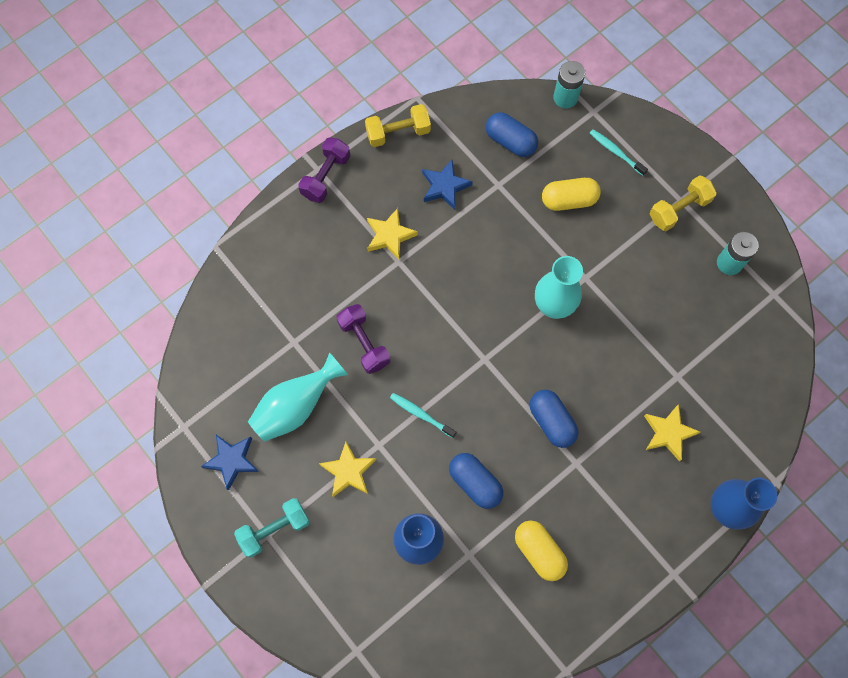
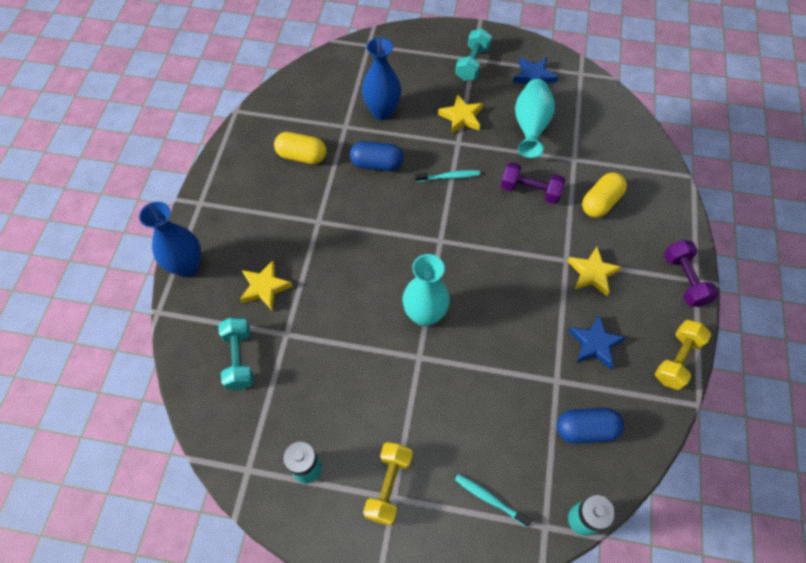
camera: 140 degrees right, 10 degrees down
blue capsule [530,390,578,448] -> none
yellow capsule [542,178,601,211] -> yellow capsule moved to [582,172,627,218]
turquoise toothbrush [590,129,648,176] -> turquoise toothbrush turned 150 degrees counterclockwise [455,474,532,527]
none -> turquoise dumbbell [218,317,254,390]

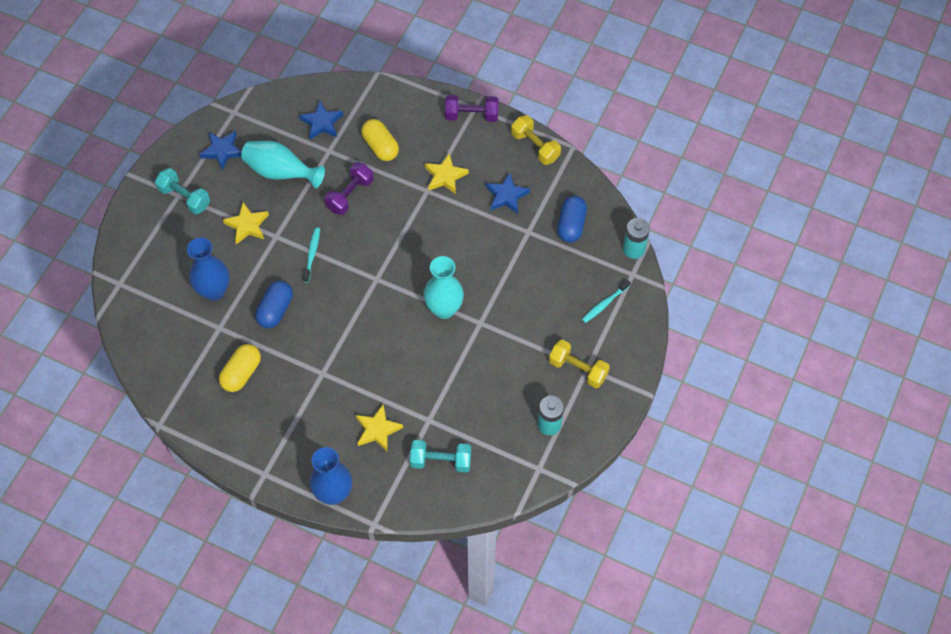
camera: 75 degrees left, 0 degrees up
none -> blue star [299,101,343,140]

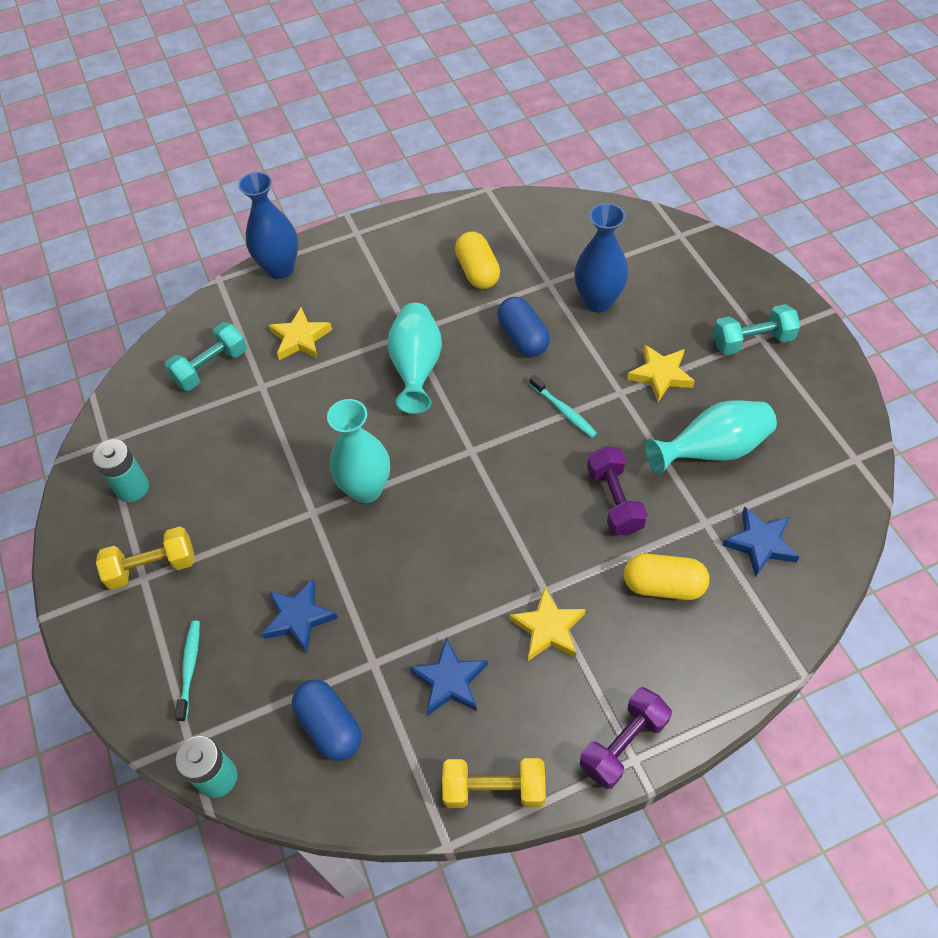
camera: 135 degrees right, 5 degrees down
blue star [199,131,242,171] -> blue star moved to [262,579,338,653]
none -> turquoise vase [387,303,442,414]

